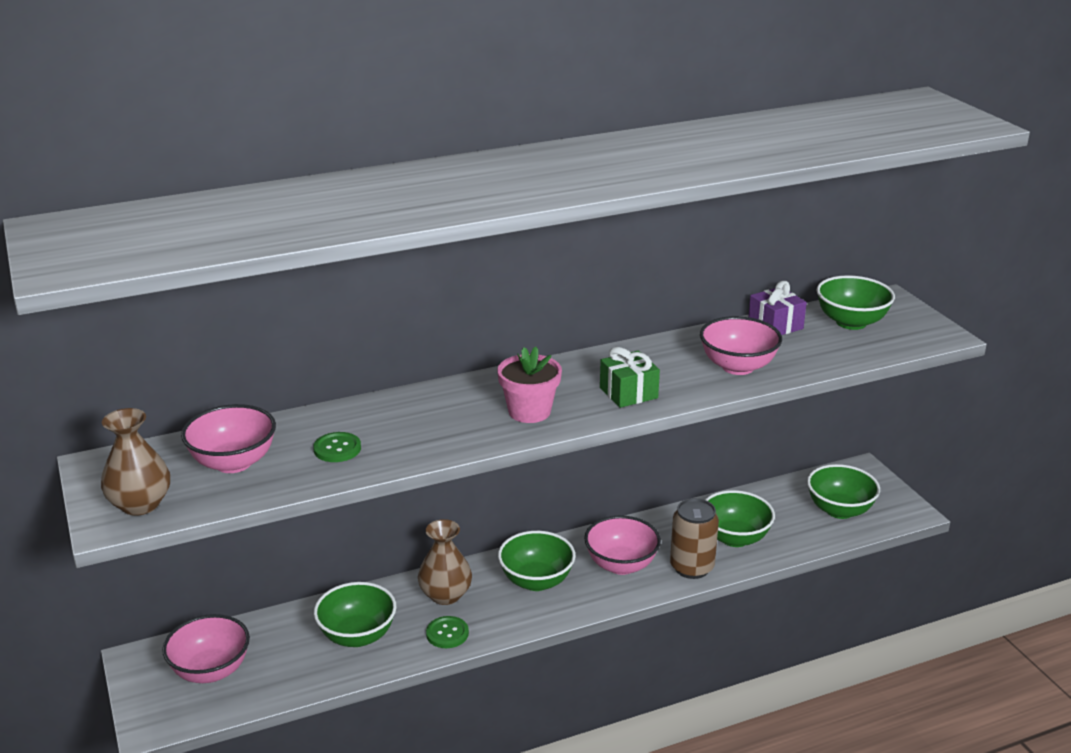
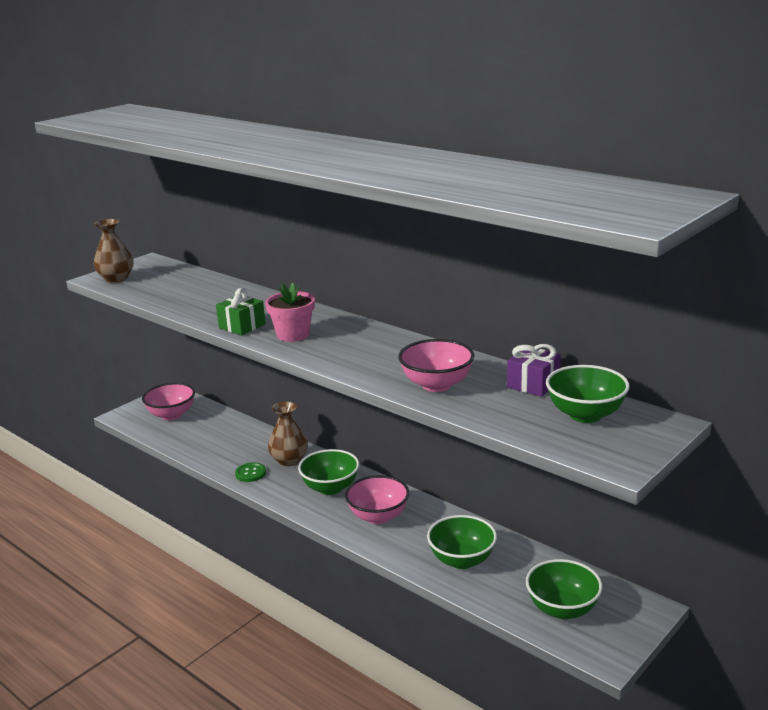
camera: 65 degrees right, 5 degrees down
pink bowl [181,404,276,473] -> none
green button [313,432,361,462] -> none
green bowl [314,582,396,647] -> none
green gift [600,347,660,408] -> green gift moved to [216,288,266,335]
brown can [670,498,719,579] -> none

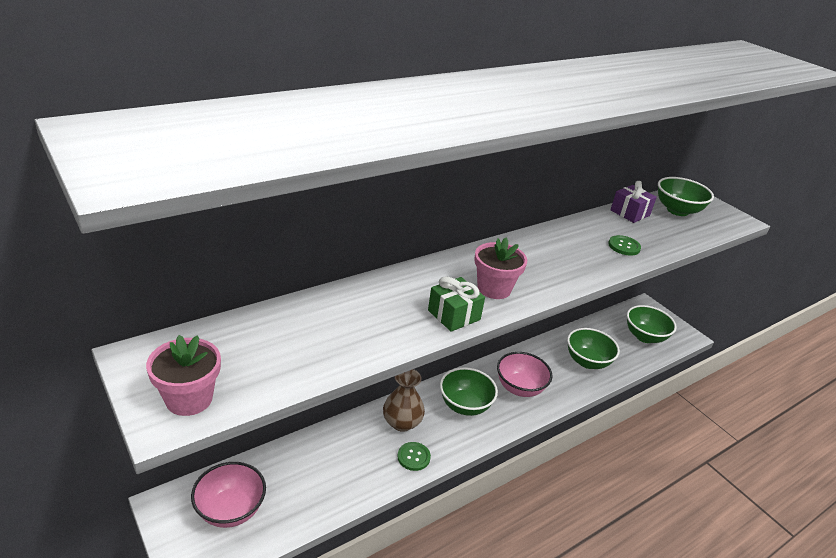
camera: 80 degrees left, 10 degrees up
brown vase [94,219,133,283] -> pink flower pot [146,335,221,416]
pink bowl [398,339,474,392] -> green button [608,235,641,255]

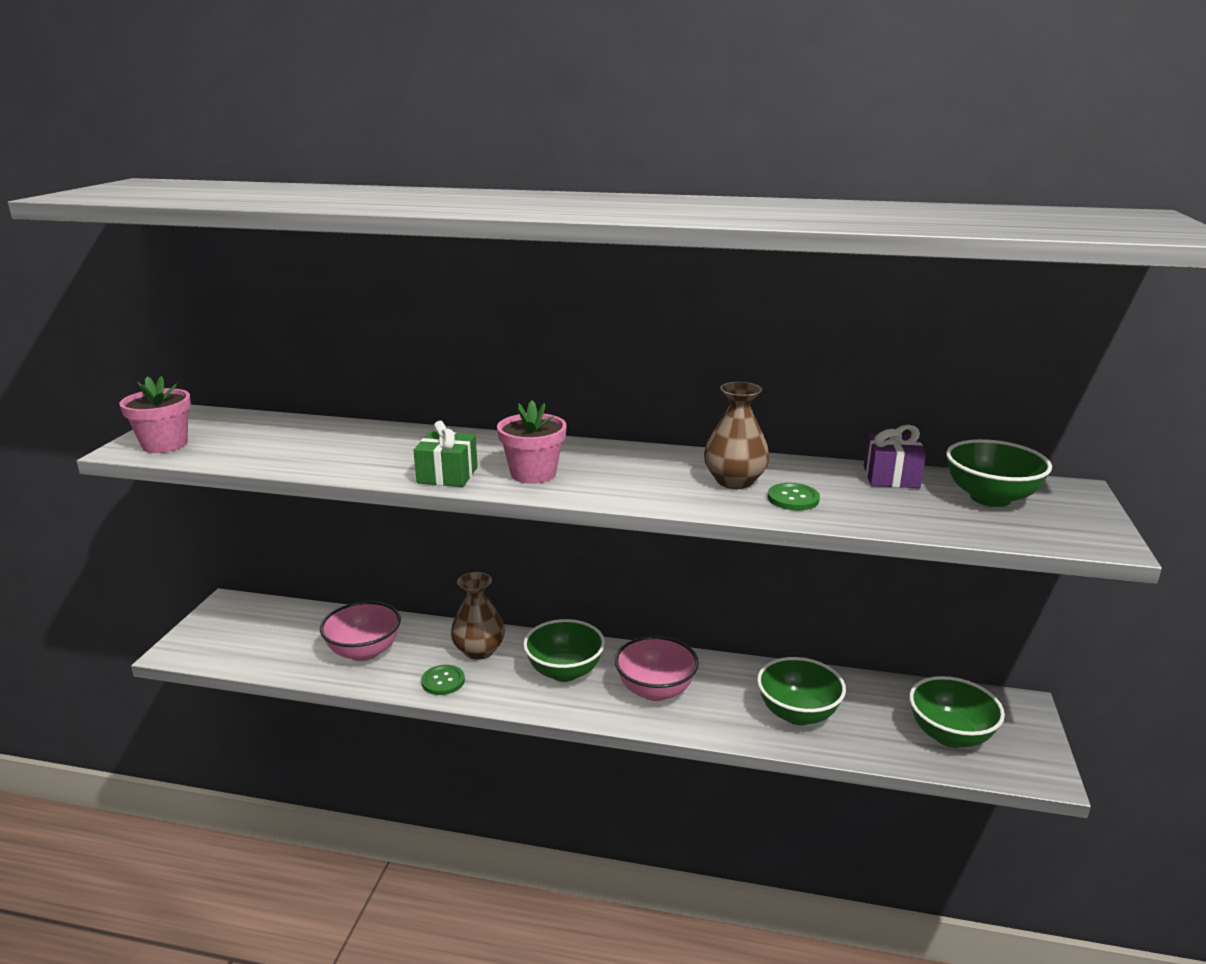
camera: 50 degrees right, 10 degrees down
pink bowl [191,462,266,528] -> pink bowl moved to [320,601,401,661]
none -> brown vase [704,382,770,489]

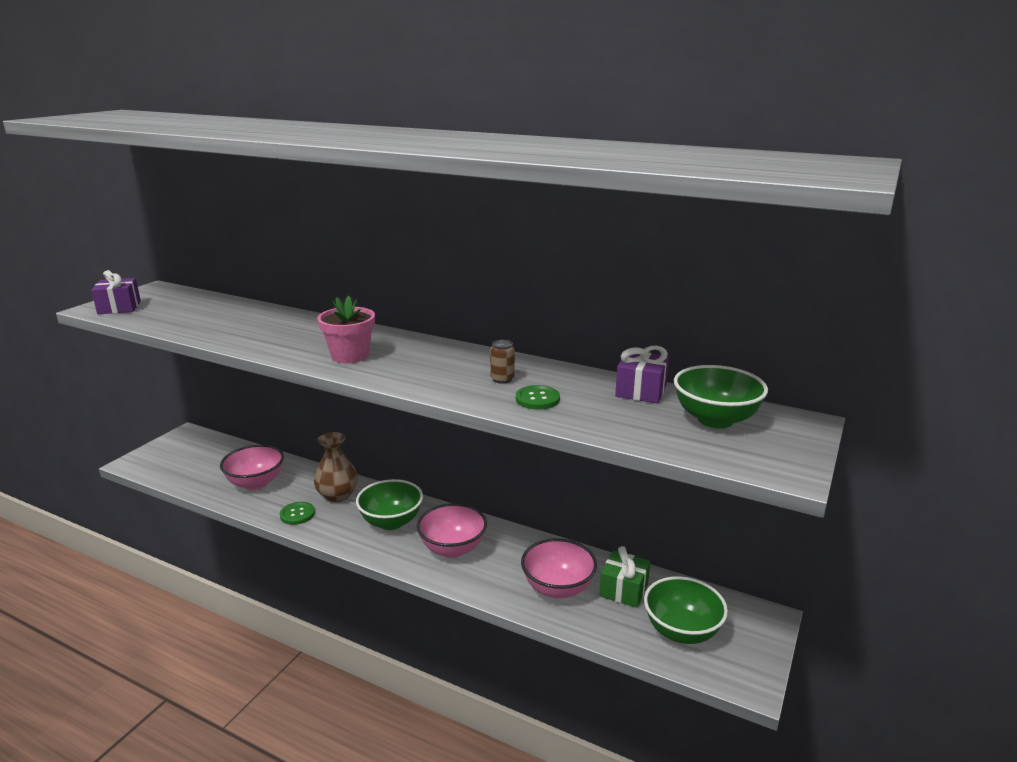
camera: 15 degrees right, 0 degrees up
pink flower pot [119,376,191,453] -> purple gift [91,270,141,314]
green gift [414,421,478,487] -> green gift moved to [599,546,650,608]
brown vase [704,382,770,489] -> brown can [490,340,515,384]
green bowl [757,657,846,725] -> pink bowl [521,538,597,599]

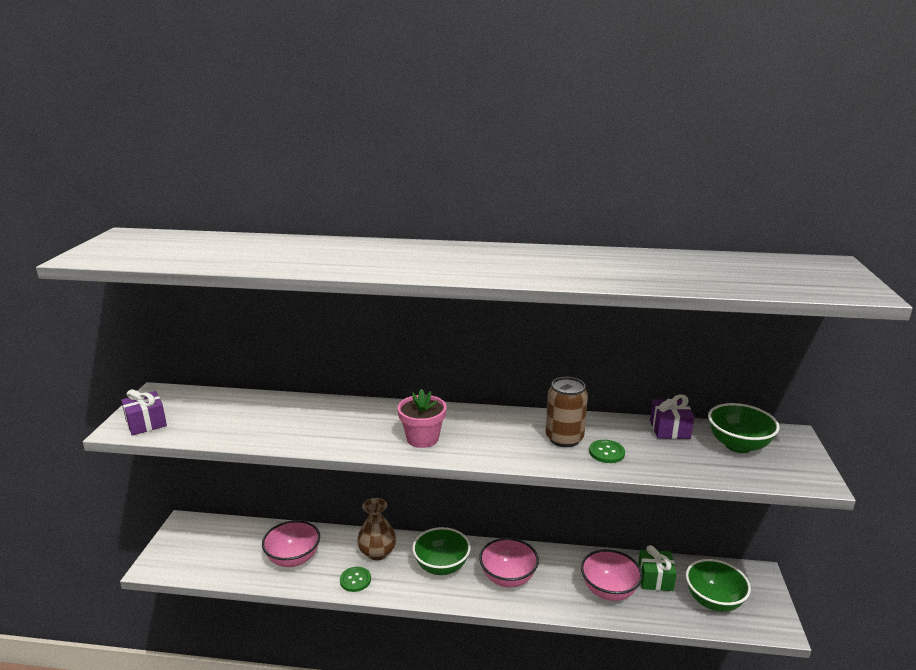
camera: 20 degrees left, 0 degrees up
brown can [490,340,515,384] -> brown can [546,377,588,447], size x1.96

